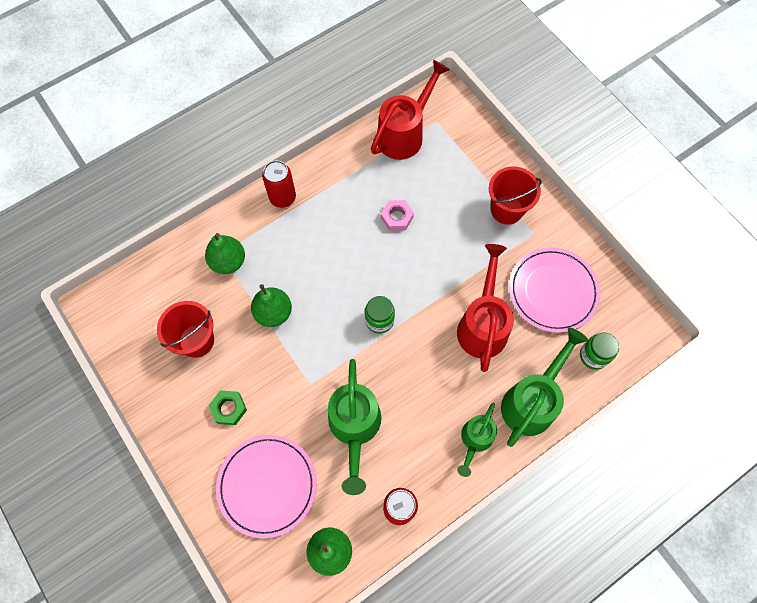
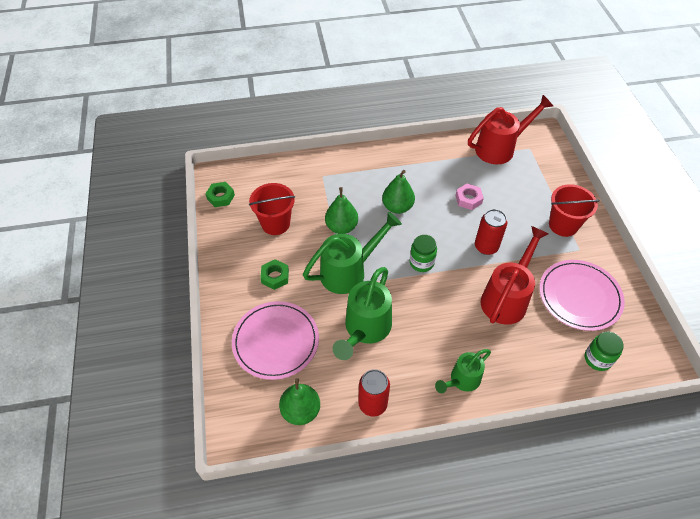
camera: 25 degrees right, 15 degrees down
green pear [205,233,245,274] -> green pear moved to [382,170,415,214]
red can [262,160,296,208] -> red can moved to [475,209,507,255]
green watering can [501,328,588,447] -> green watering can moved to [303,212,402,294]
none -> green nut [205,182,235,207]

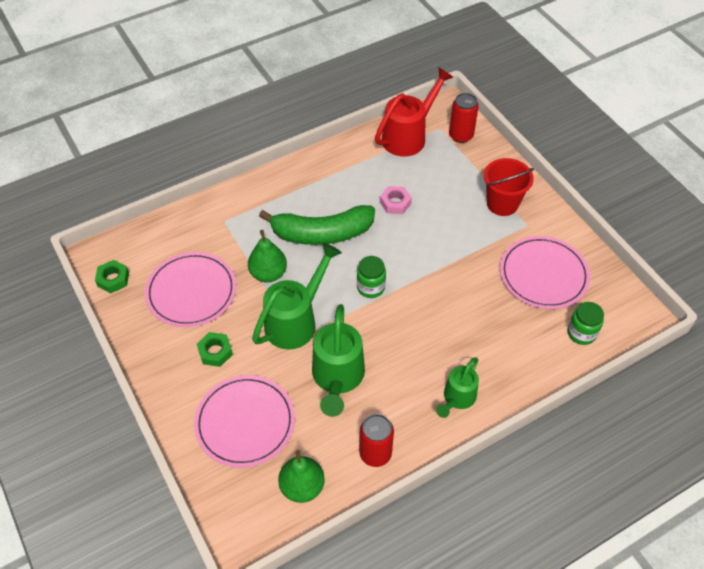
camera: 20 degrees left, 0 degrees up
red bucket [249,183,295,235] -> pink plate [145,252,236,327]
green pear [382,170,415,214] -> green banana [259,205,375,245]
red can [475,209,507,255] -> red can moved to [449,93,479,143]
red watering can [481,226,549,325] -> none

